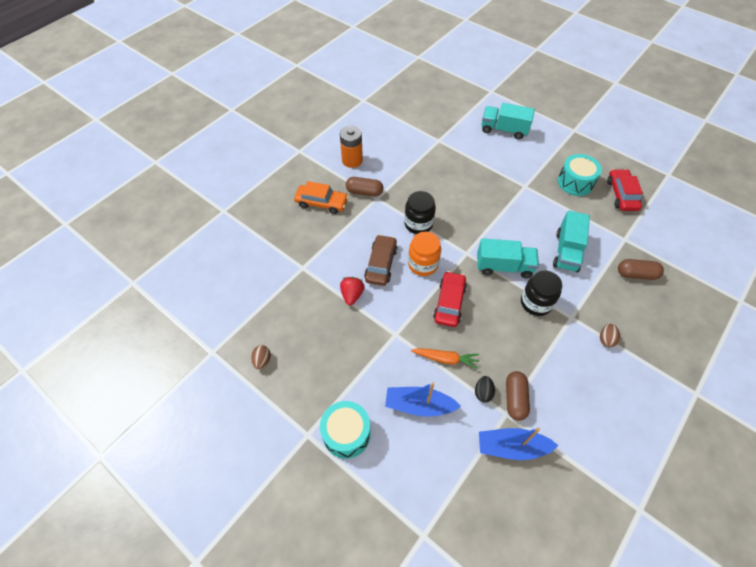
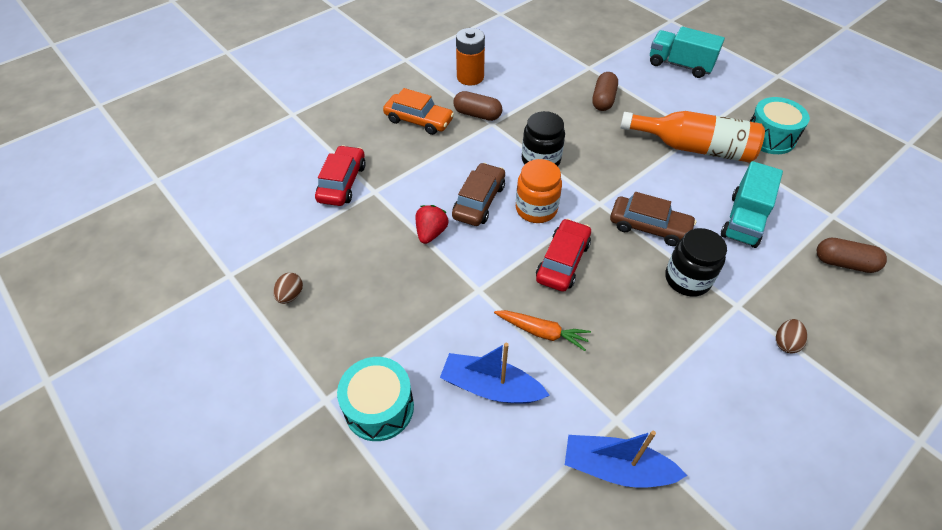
camera: 10 degrees right, 5 degrees down
black egg [475,376,495,403] -> none
turquoise truck [477,238,539,278] -> brown car [610,192,696,246]
brown capsule [506,371,530,421] -> brown capsule moved to [592,72,618,111]
red car [607,169,643,211] -> red car moved to [315,145,366,206]
none -> orange bottle [620,111,765,163]

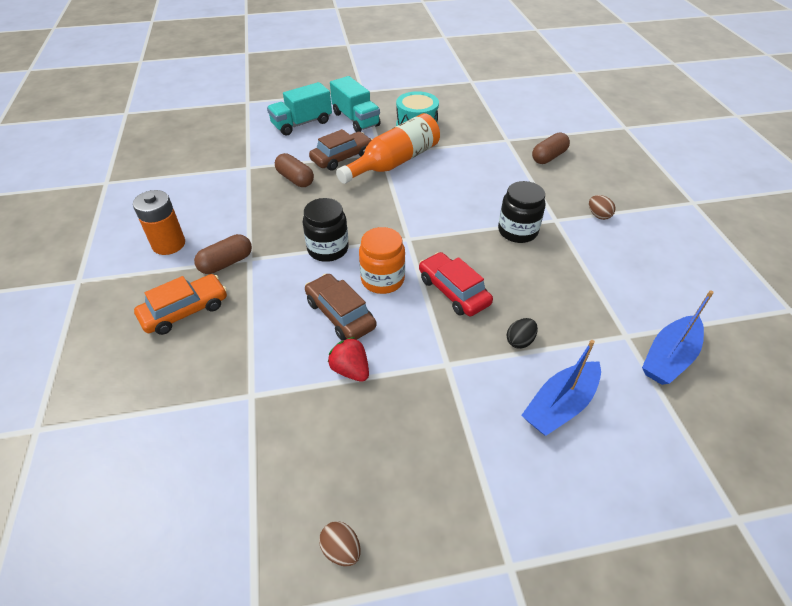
camera: 60 degrees left, 5 degrees down
red car [315,145,366,206] -> none
turquoise drum [337,357,414,441] -> none
orange carrot [494,310,591,351] -> black egg [507,318,538,349]
brown car [610,192,696,246] -> brown car moved to [309,129,372,171]
turquoise truck [721,161,783,248] -> turquoise truck moved to [330,76,381,132]

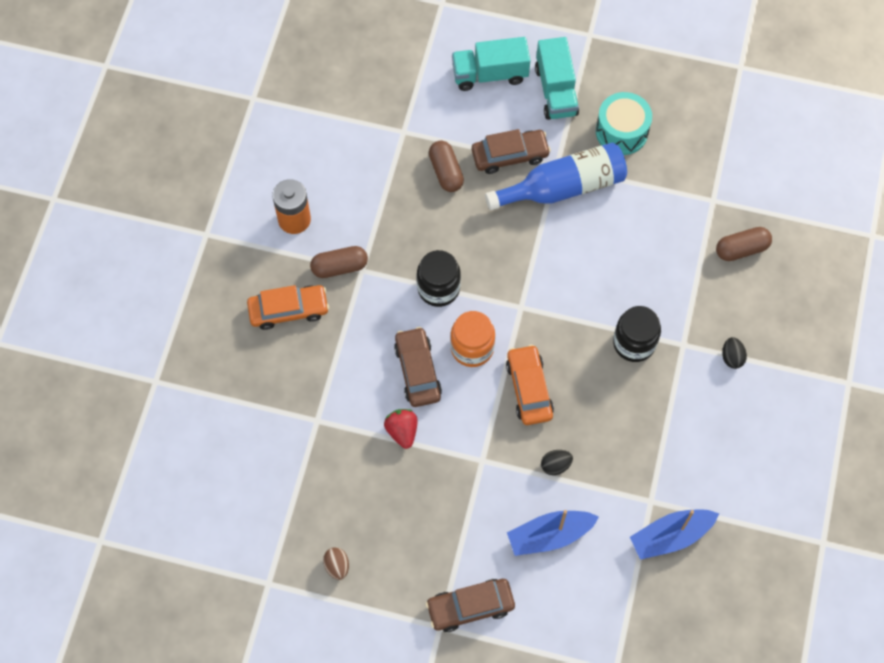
camera: 25 degrees right, 20 degrees up
orange bottle [336,113,440,184] -> blue bottle [485,142,627,210]
red car [419,252,493,316] -> orange car [506,344,554,425]
brown egg [589,195,615,220] -> black egg [722,337,747,369]
none -> brown car [426,579,515,632]

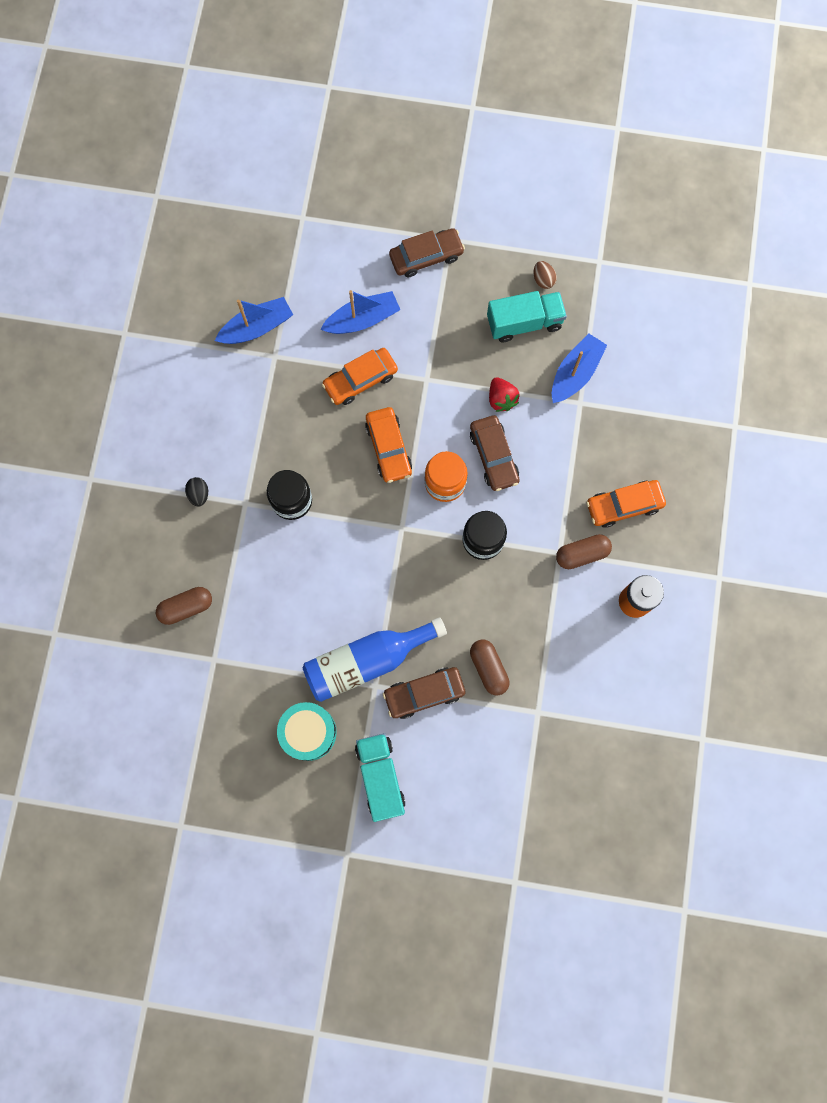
camera: 175 degrees right, 10 degrees up
turquoise truck [452,37,530,91] -> turquoise truck moved to [487,291,567,343]
black egg [541,450,573,475] -> orange car [322,348,398,405]
none -> blue boat [552,334,607,403]

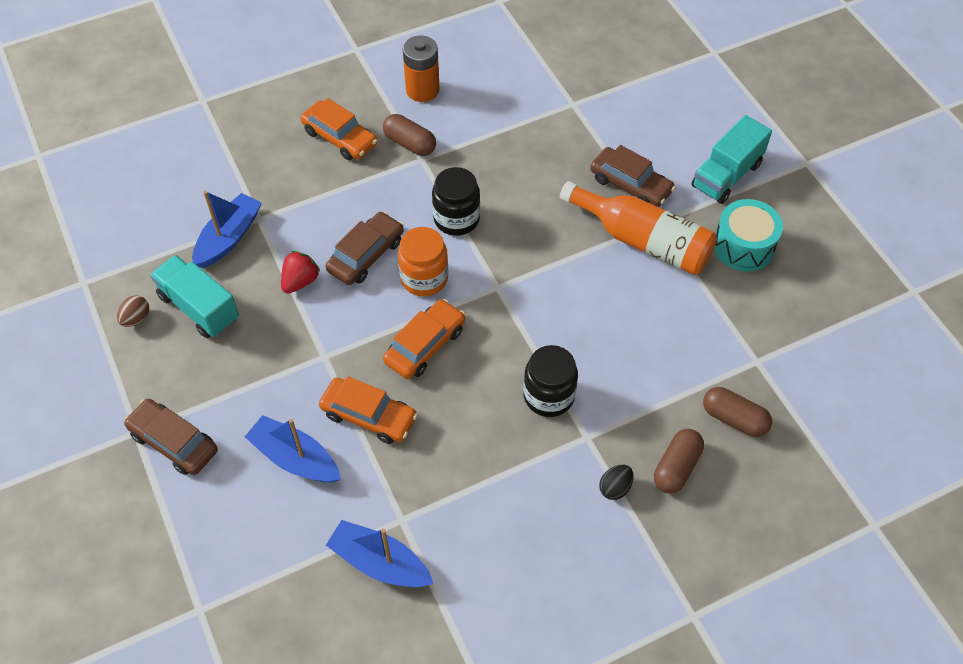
camera: 125 degrees left, 20 degrees down
blue bottle [303,617,447,702] -> orange bottle [560,181,717,275]
brown capsule [470,640,509,695] -> brown capsule moved to [654,429,704,494]
blue boat [552,334,607,403] -> blue boat turned 120 degrees clockwise [192,191,262,268]

